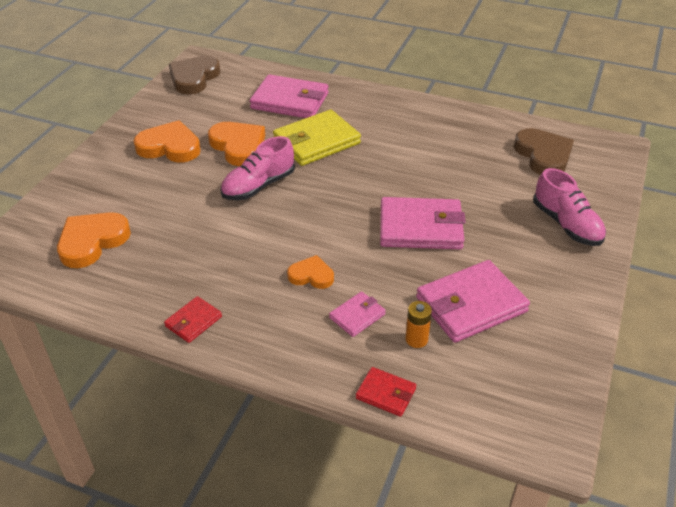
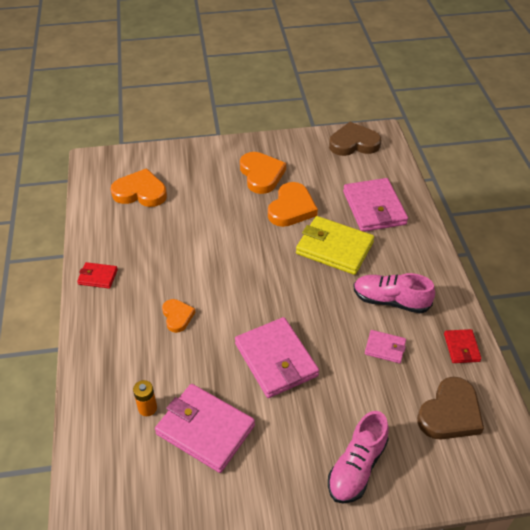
camera: 60 degrees right, 5 degrees up
pink shoe [220,136,295,200] -> pink shoe moved to [353,273,435,313]
pink wallet [329,292,386,337] -> pink wallet moved to [365,330,406,363]
red wallet [356,367,416,417] -> red wallet moved to [444,329,482,363]

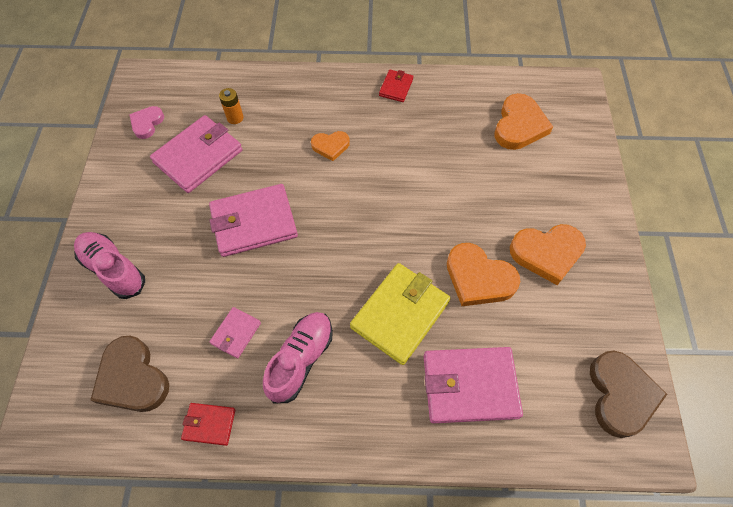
camera: 100 degrees right, 15 degrees up
none -> pink heart [129,106,164,139]

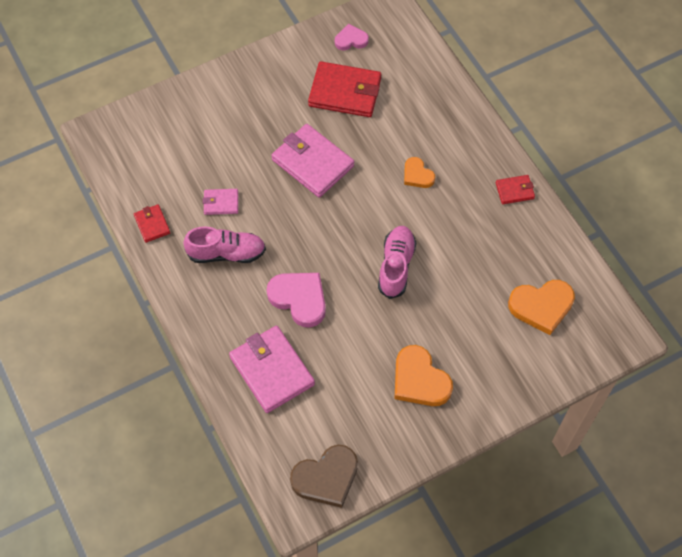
camera: 60 degrees right, 0 degrees up
pink shoe [74,232,145,299] -> pink shoe moved to [378,226,416,299]
brown heart [90,336,169,412] -> none
pink wallet [150,115,243,193] -> red wallet [308,61,381,117]
orange battery [219,88,244,124] -> none
yellow wallet [350,263,451,365] -> pink heart [267,273,326,328]
orange heart [447,243,520,306] -> none

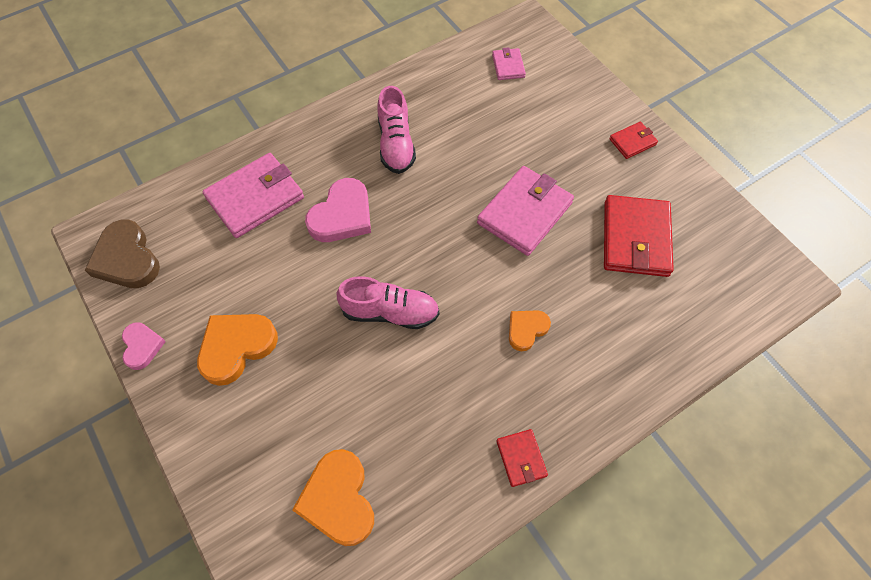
camera: 85 degrees right, 0 degrees up
red wallet [134,204,170,243] -> red wallet moved to [609,122,658,159]
pink wallet [203,189,238,215] -> pink wallet moved to [492,47,526,80]
pink heart [335,24,369,51] -> pink heart moved to [122,322,166,370]

